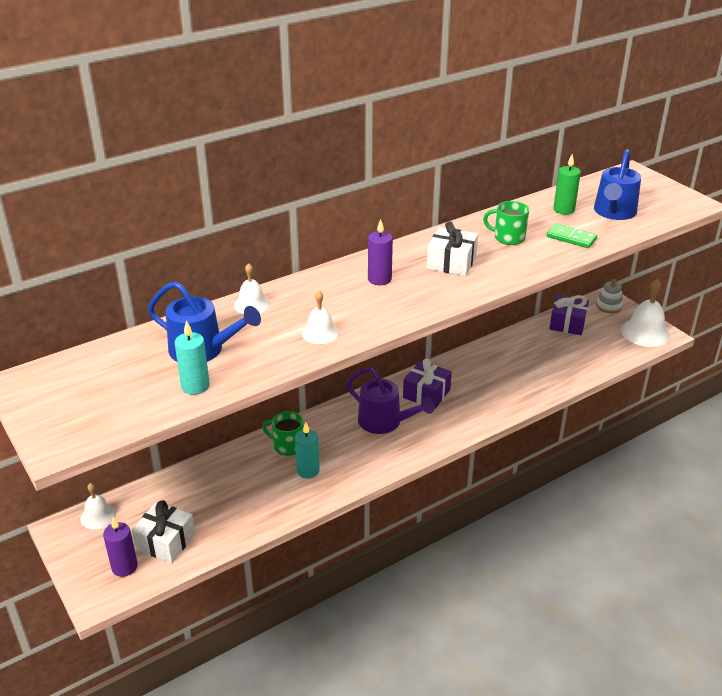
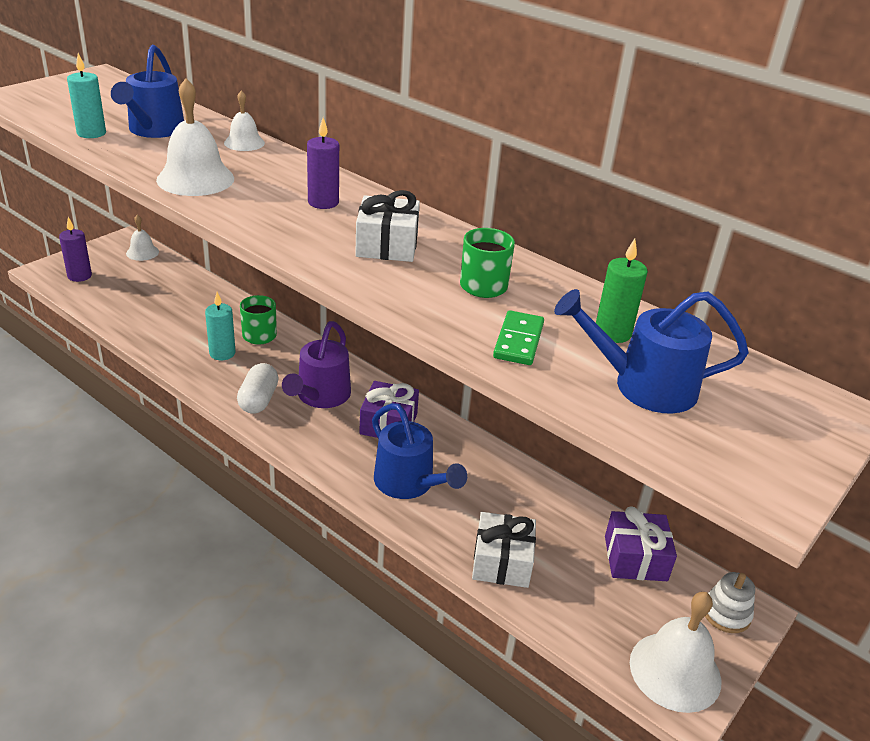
camera: 70 degrees right, 0 degrees up
white gift [132,500,195,563] -> white gift moved to [472,512,536,588]
white bell [302,291,339,344] -> white bell [156,78,234,196], size x1.74
none -> white capsule [237,363,279,414]
none -> blue watering can [372,403,467,499]

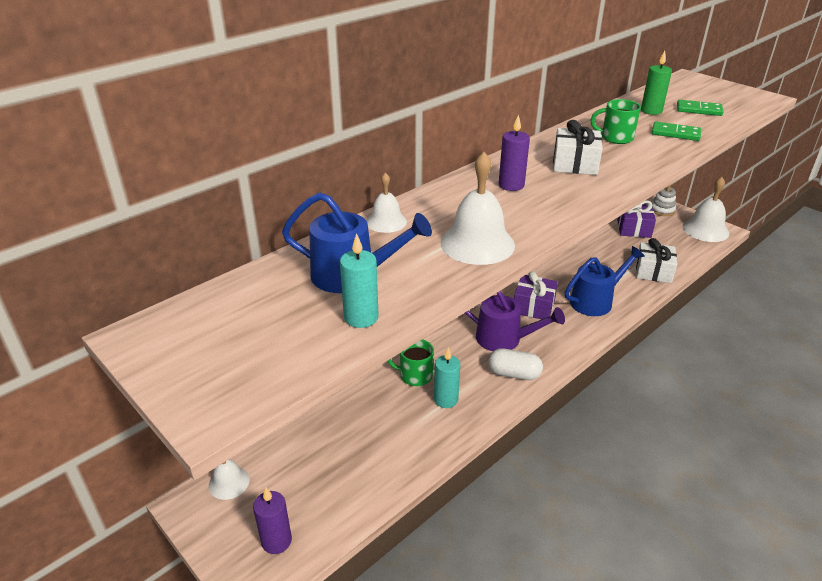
camera: 80 degrees left, 0 degrees up
blue watering can [554,289,749,414] -> green domino [677,100,724,116]

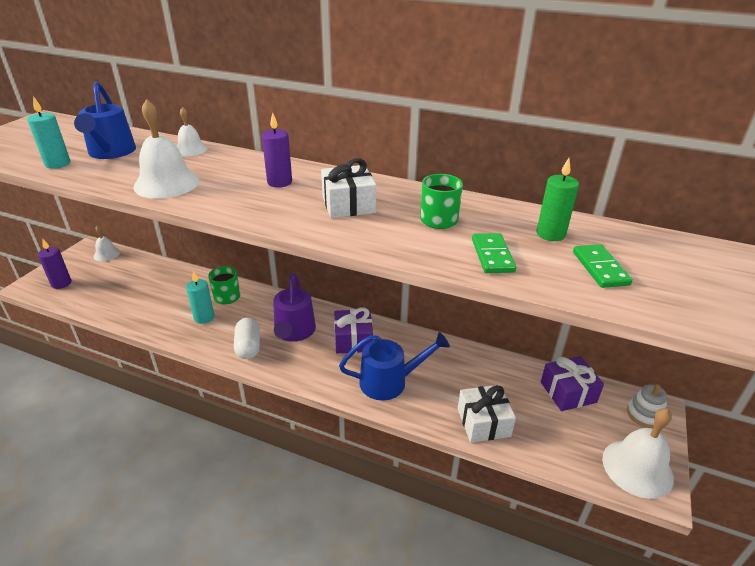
camera: 65 degrees right, 0 degrees up
blue watering can [565,246,645,316] -> blue watering can turned 45 degrees counterclockwise [339,332,450,401]

